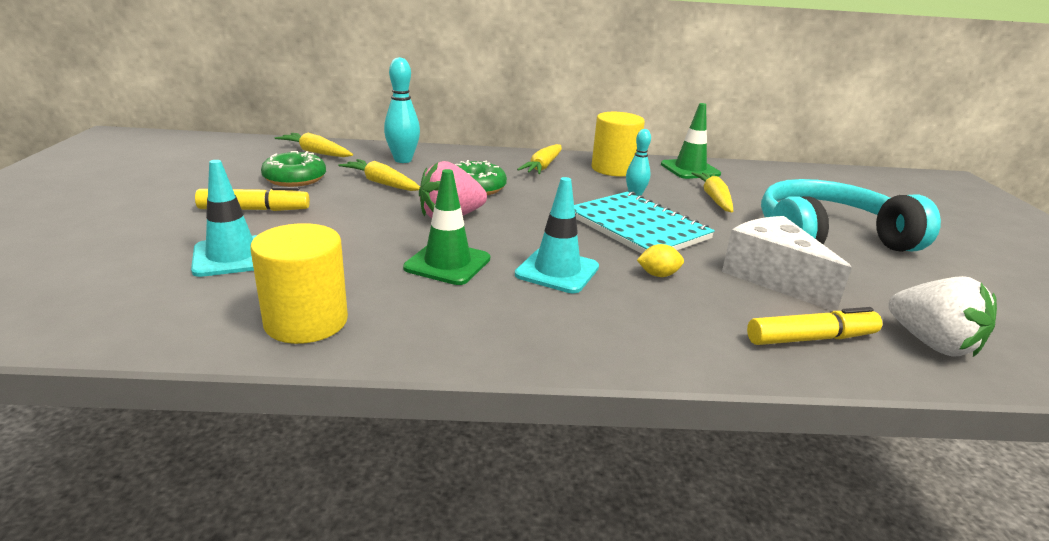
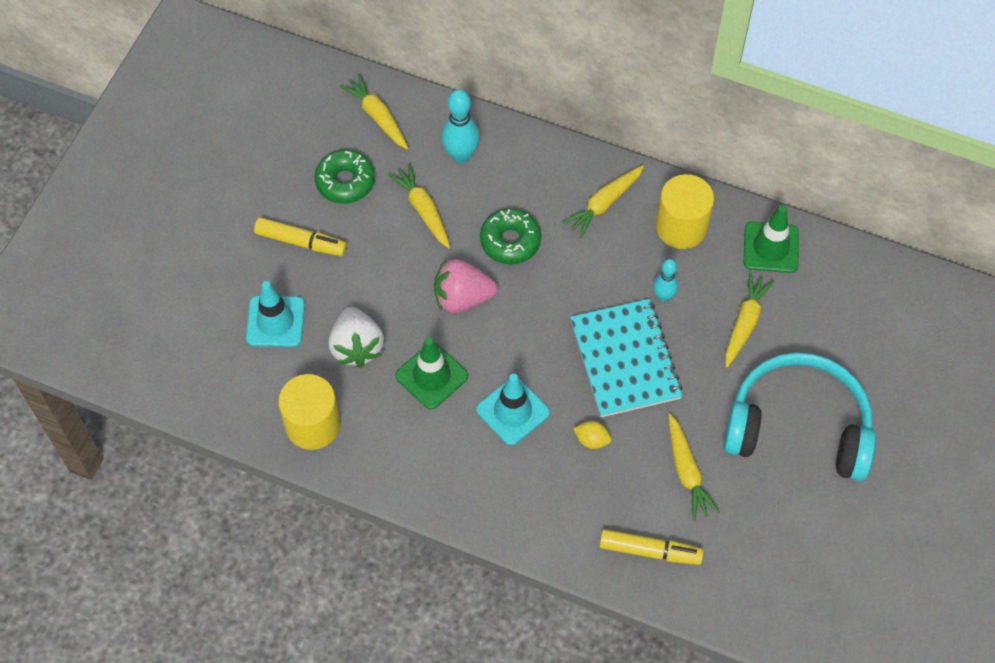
camera: 25 degrees right, 35 degrees up
white cheese [722,216,852,311] -> yellow carrot [668,414,720,520]
white strawberry [888,276,997,357] -> white strawberry moved to [329,307,384,368]

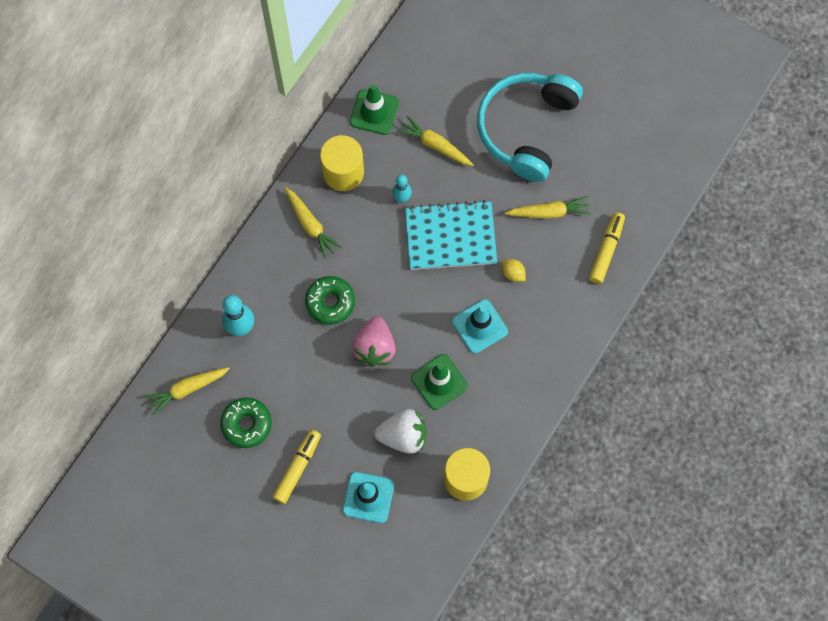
camera: 80 degrees left, 10 degrees up
yellow carrot [388,163,451,249] -> none
yellow lemon [573,421,611,449] -> yellow lemon turned 75 degrees counterclockwise [502,259,525,282]

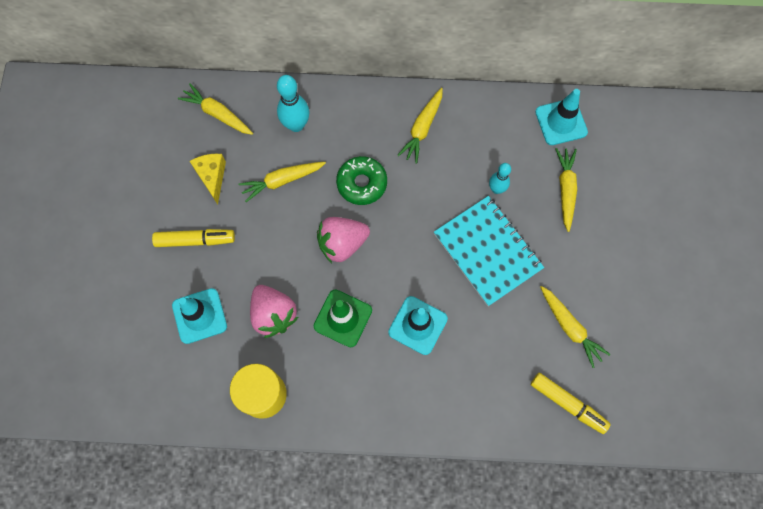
camera: 60 degrees right, 0 degrees up
green donut [220,397,272,448] -> yellow cheese [190,154,226,204]
yellow cylinder [320,135,364,191] -> none
green traffic cone [350,84,399,135] -> turquoise traffic cone [535,89,588,145]
white strawberry [374,409,426,454] -> pink strawberry [250,285,298,338]
turquoise headphones [477,73,583,182] -> none
yellow lemon [502,259,525,282] -> none
yellow marker [589,212,625,284] -> yellow marker turned 45 degrees clockwise [531,373,611,434]
none -> yellow carrot [238,162,326,202]

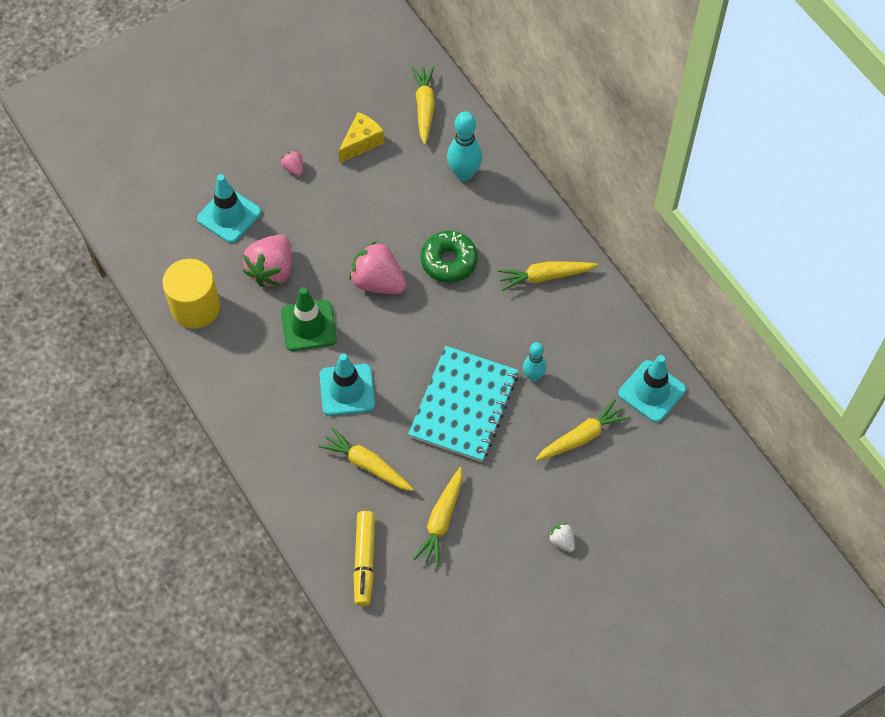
camera: 55 degrees right, 10 degrees down
yellow marker [152,229,235,247] -> pink strawberry [281,150,303,176]
yellow carrot [238,162,326,202] -> yellow carrot moved to [318,427,414,491]
none -> white strawberry [548,523,575,552]

